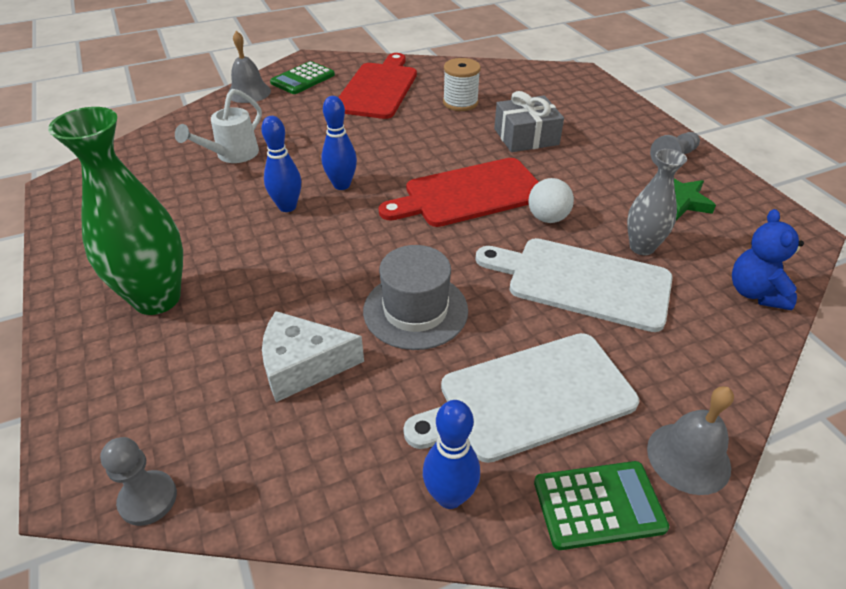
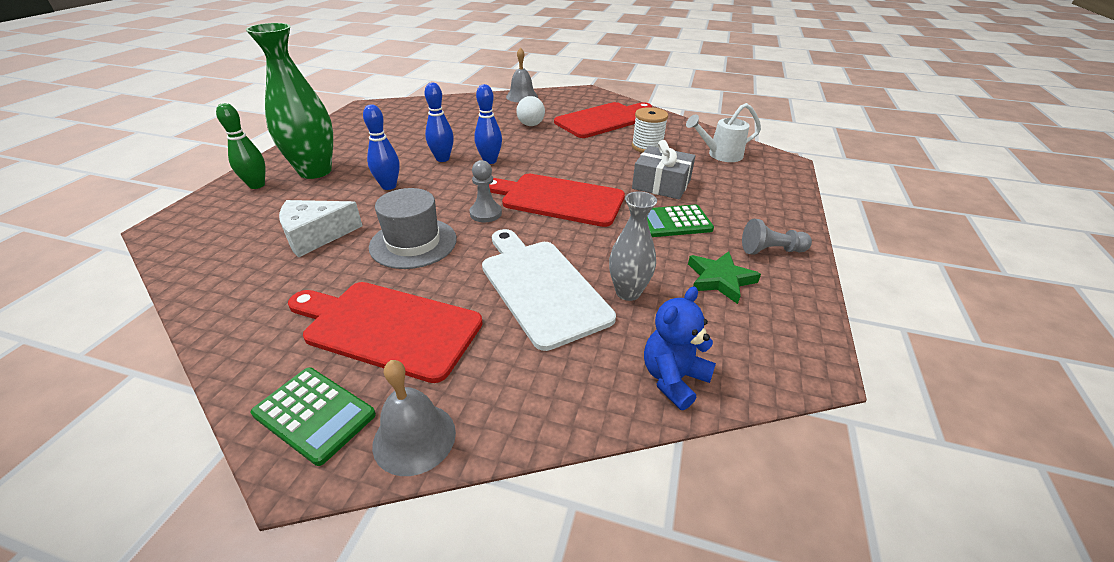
camera: 40 degrees right, 5 degrees down
grey pawn [100,437,177,526] -> grey pawn moved to [469,160,502,222]
white watering can [175,89,262,163] -> white watering can moved to [686,103,761,162]
white cheese [262,311,364,402] -> white cheese turned 60 degrees counterclockwise [279,200,363,257]
green calculator [270,61,335,94] -> green calculator moved to [647,205,714,237]
white cutting board [403,333,639,463] -> red cutting board [288,282,483,383]
blue bowling pin [423,400,480,509] -> blue bowling pin moved to [363,104,400,190]
white ball [528,178,574,223] -> white ball moved to [516,96,545,126]
none -> green bowling pin [216,103,265,189]

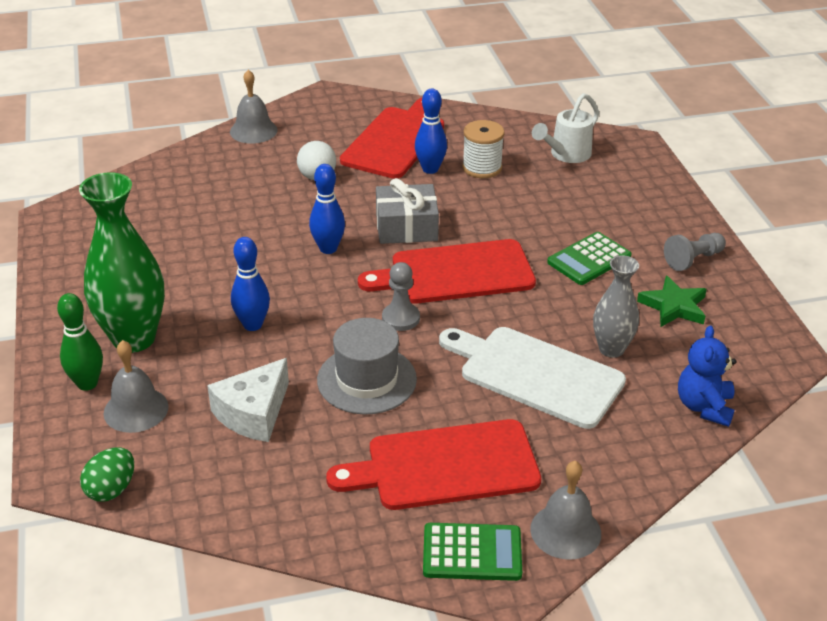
camera: 30 degrees left, 0 degrees up
blue bowling pin [425,82,454,162] -> blue bowling pin moved to [415,88,447,174]
grey gift [632,140,695,200] -> grey gift moved to [376,178,439,244]
none -> green egg [80,447,134,502]
none -> grey bell [104,340,169,433]

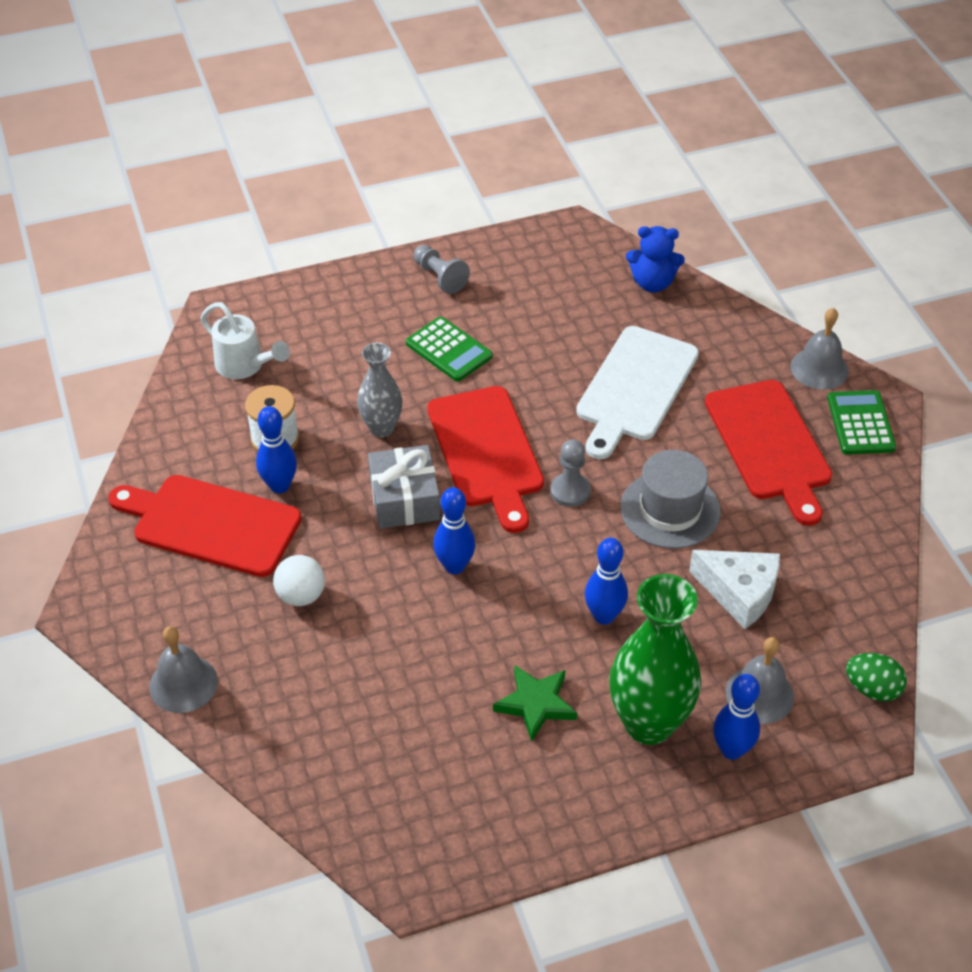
camera: 95 degrees left, 10 degrees up
green bowling pin [57,293,103,391] -> blue bowling pin [713,674,760,760]
grey vase [593,255,639,358] -> grey vase moved to [357,343,402,437]
green star [637,275,707,327] -> green star moved to [493,665,577,742]

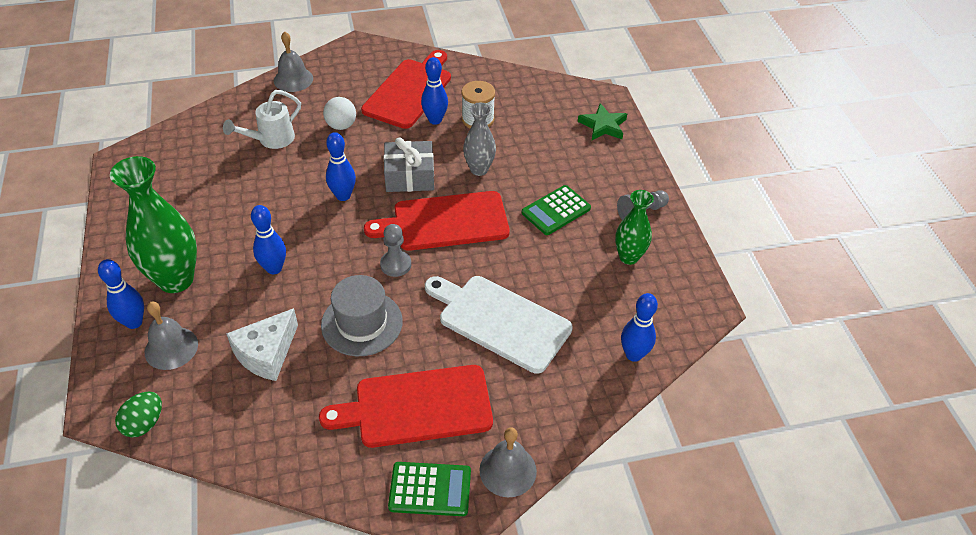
camera: 95 degrees right, 0 degrees up
white watering can [200,302,290,379] -> white watering can moved to [223,90,301,149]
green star [493,665,577,742] -> green star moved to [578,103,627,140]
blue teddy bear [626,226,685,293] -> blue bowling pin [621,293,658,362]
none -> green vase [615,190,654,265]

